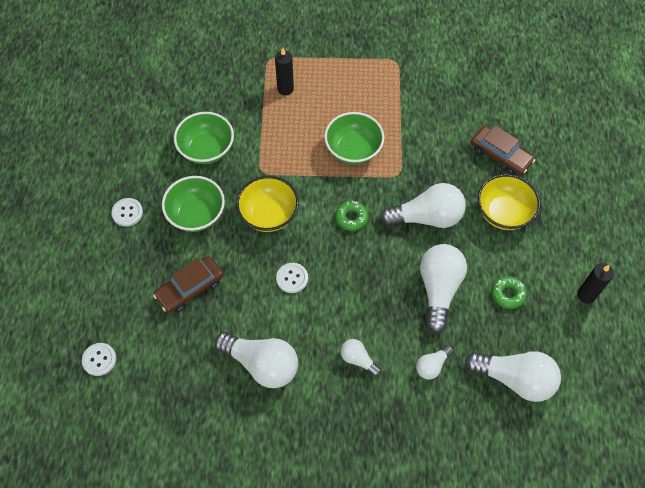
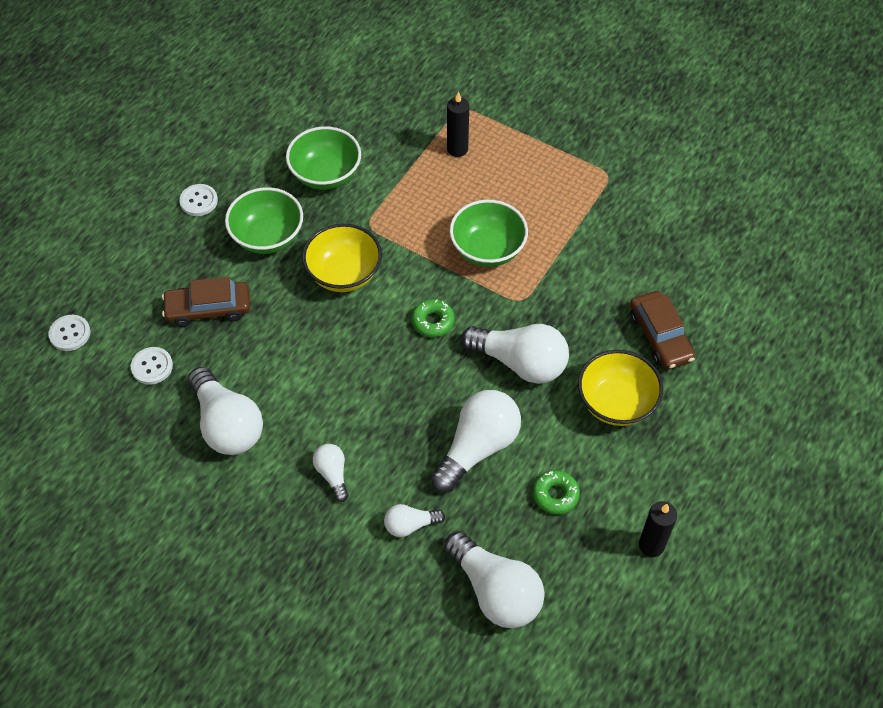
camera: 30 degrees right, 5 degrees down
white button [276,263,308,293] -> white button moved to [131,347,173,385]

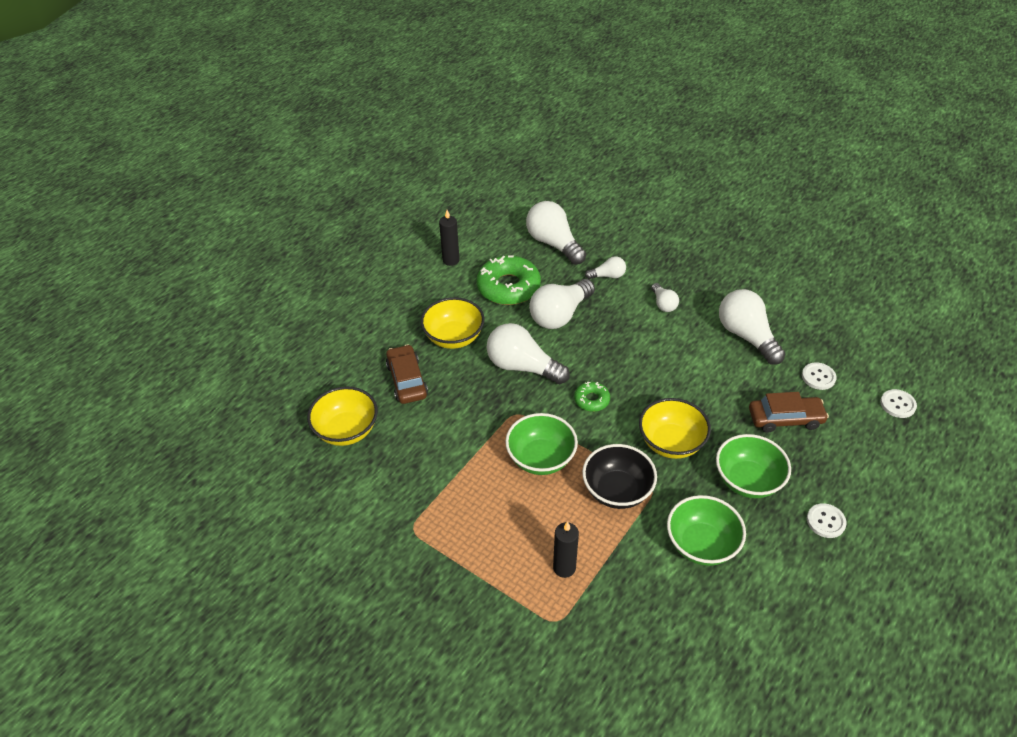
camera: 175 degrees left, 10 degrees down
green donut [533,470,580,514] -> green donut [476,255,541,305], size x2.00
none -> yellow bowl [307,386,378,446]
none -> black bowl [582,444,657,509]

